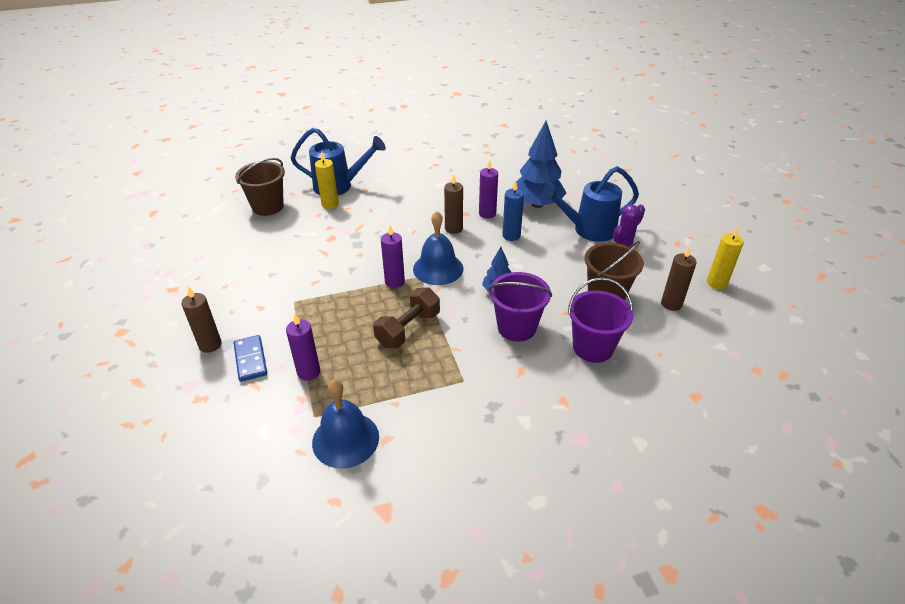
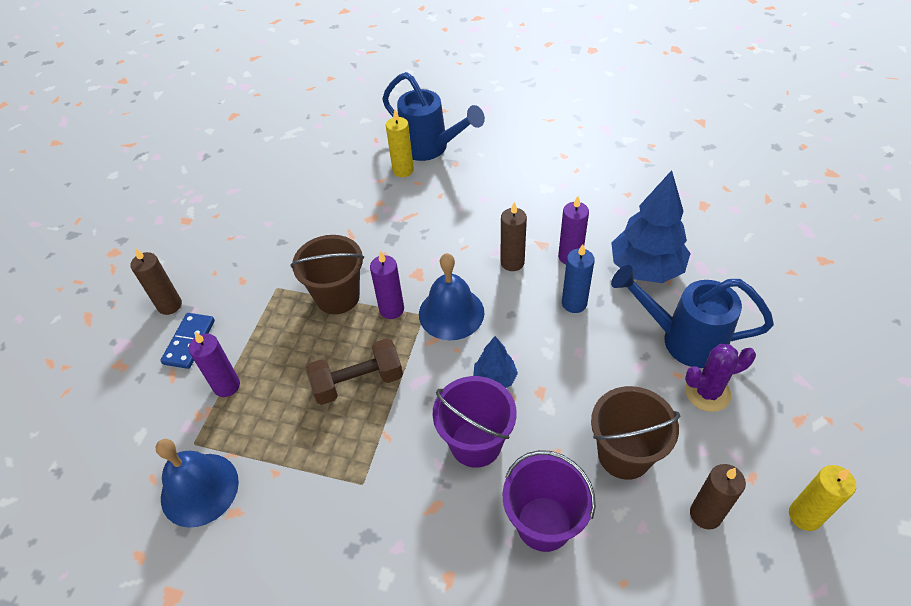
camera: 35 degrees right, 10 degrees up
brown bucket [235,158,285,216] -> brown bucket moved to [290,235,364,314]

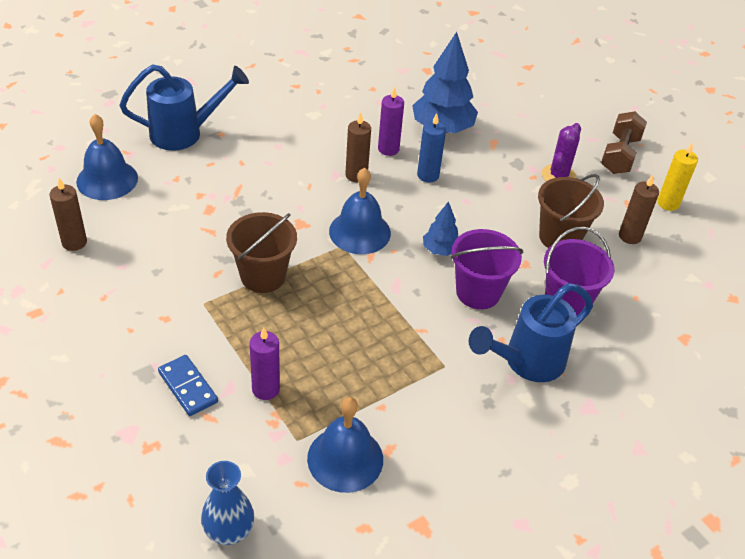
camera: 55 degrees left, 5 degrees down
brown candle [130,248,182,315] -> brown candle moved to [49,178,87,251]
brown dumbbell [306,338,403,405] -> brown dumbbell moved to [601,111,647,174]
purple candle [370,251,404,319] -> none
yellow candle [386,110,414,177] -> none
blue watering can [611,265,774,368] -> blue watering can moved to [469,283,593,382]
none -> blue bell [76,114,138,200]
none -> blue vase [201,461,254,545]

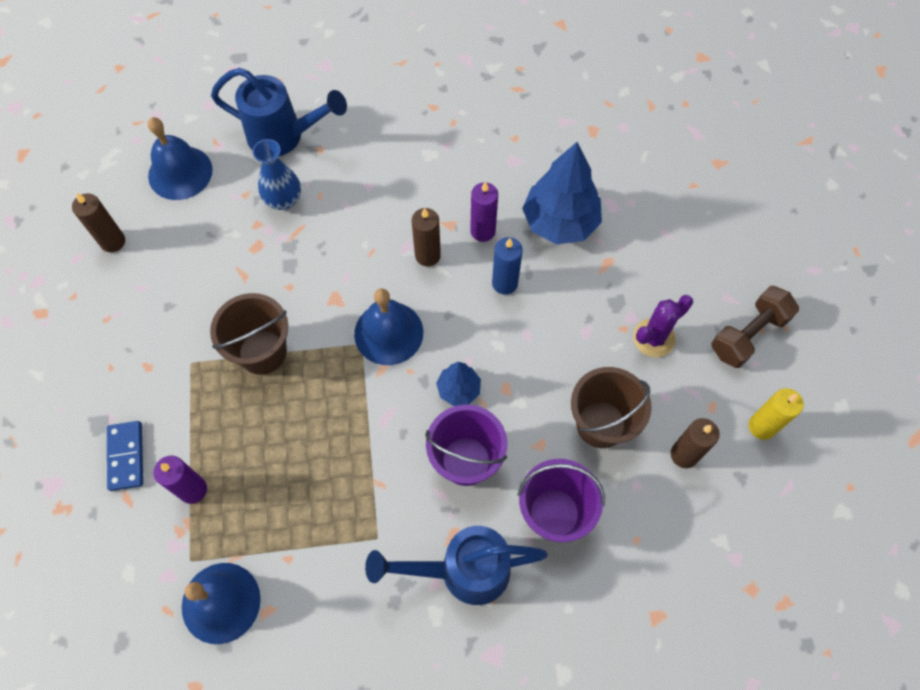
camera: 30 degrees right, 20 degrees up
blue vase [201,461,254,545] -> blue vase moved to [252,139,301,210]

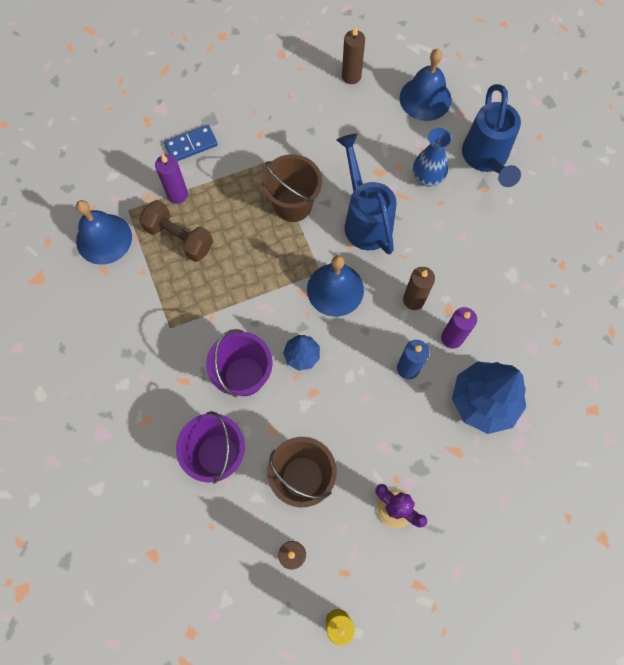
camera: 75 degrees right, 5 degrees up
blue watering can [365,526,548,605] -> blue watering can moved to [337,134,397,254]
brown dumbbell [711,286,799,368] -> brown dumbbell moved to [139,200,213,262]

